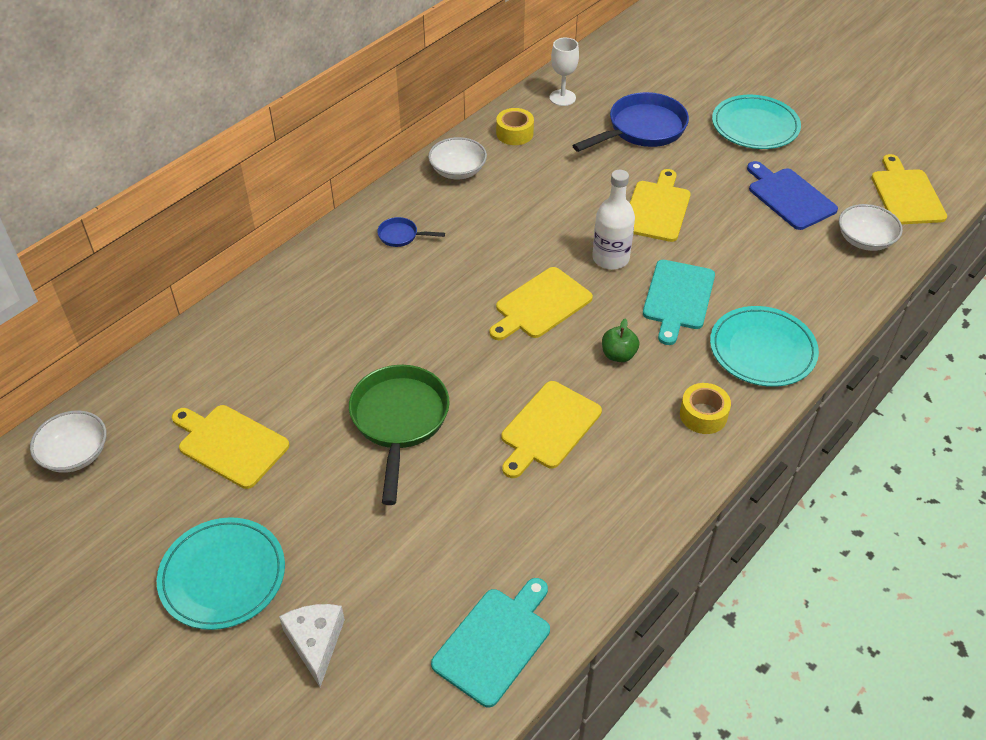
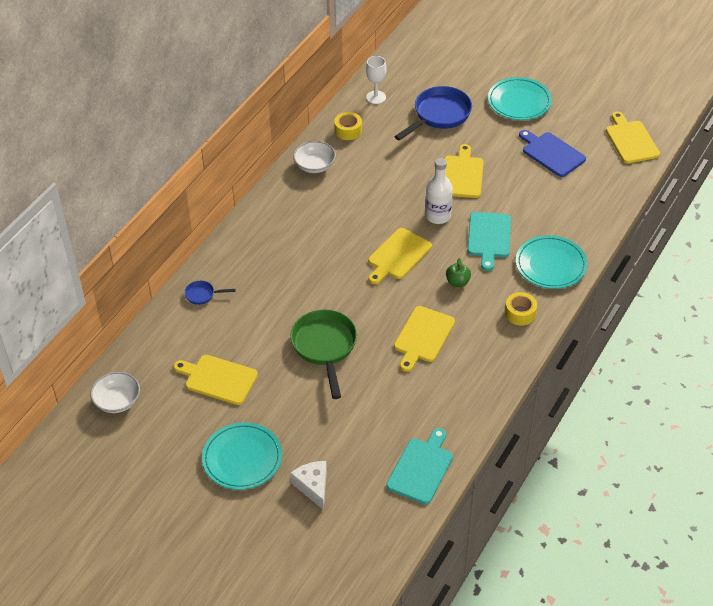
camera: 10 degrees left, 0 degrees up
blue pan [377,217,445,247] -> blue pan moved to [184,281,236,305]
white bowl [839,204,903,251] -> none

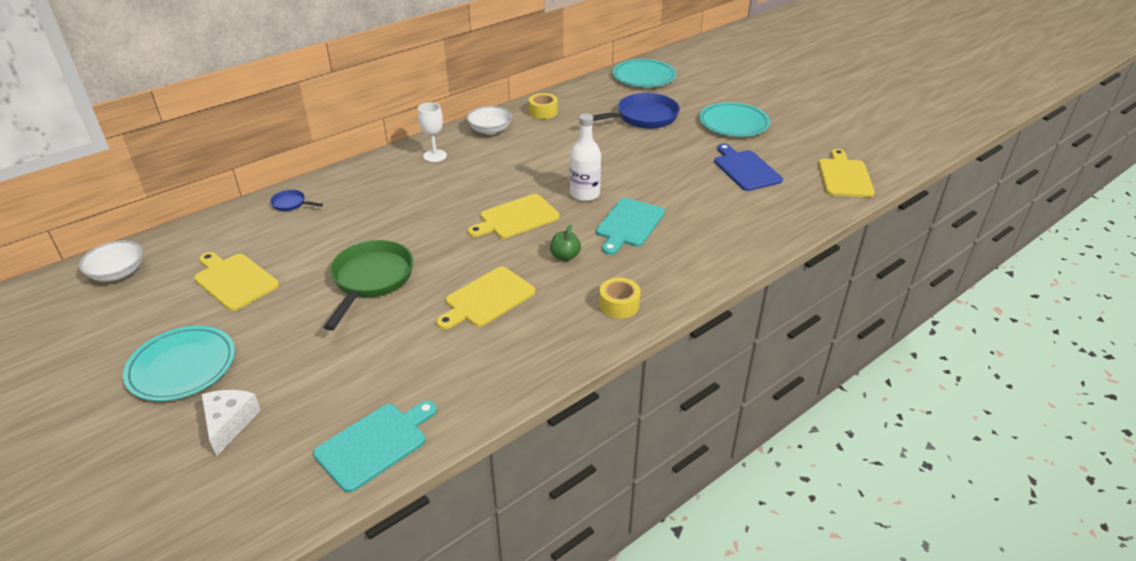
camera: 20 degrees right, 10 degrees down
white goblet [366,56,386,104] -> white goblet moved to [418,102,447,162]
yellow cutting board [444,144,484,198] -> none
turquoise plate [516,235,587,289] -> turquoise plate moved to [613,59,676,87]

